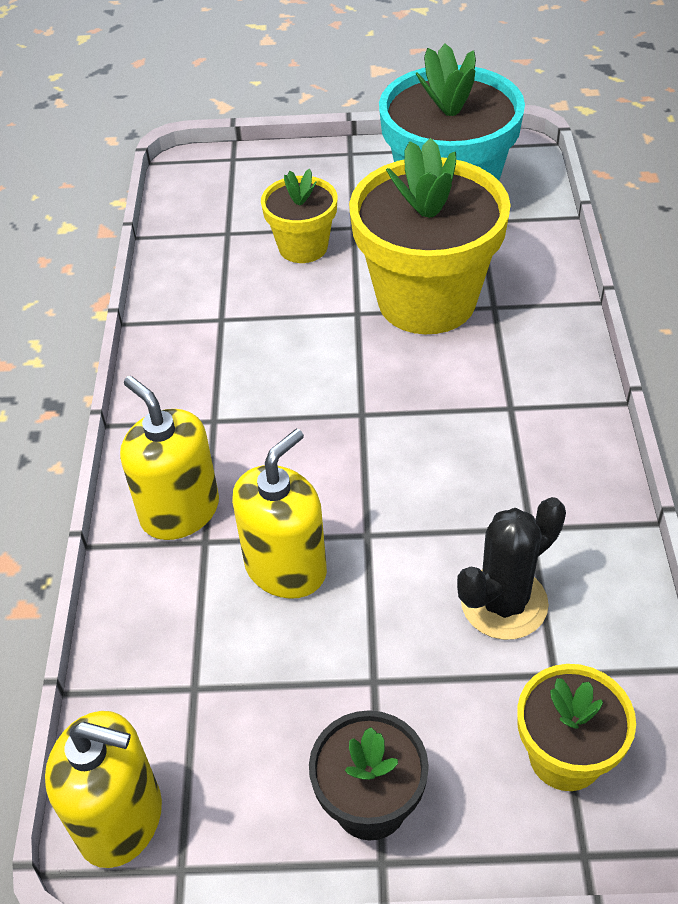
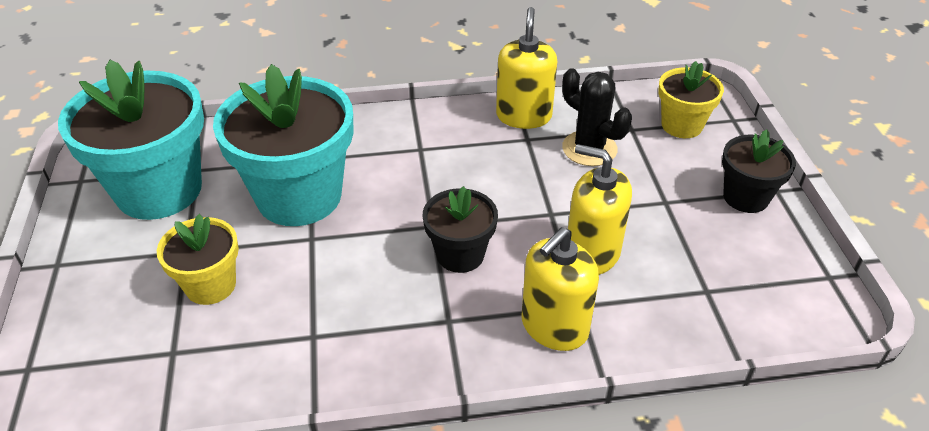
camera: 100 degrees left, 5 degrees down
yellow soap dispenser [45,711,162,868] -> yellow soap dispenser moved to [496,7,557,129]
yellow flower pot [349,138,511,334] -> turquoise flower pot [213,64,353,226]
none -> black flower pot [423,186,498,273]

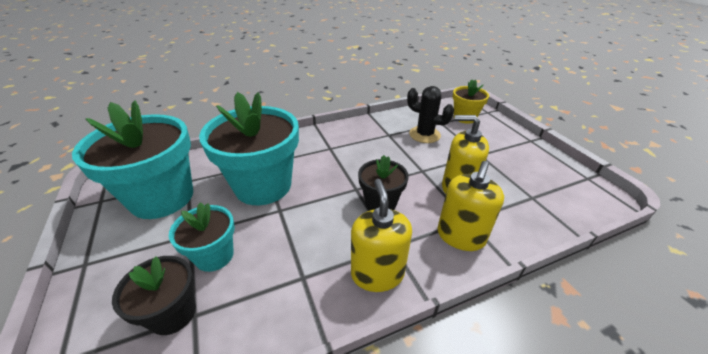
camera: 15 degrees left, 5 degrees down
yellow flower pot [157,214,239,305] -> turquoise flower pot [169,202,235,272]
yellow soap dispenser [496,7,557,129] -> yellow soap dispenser moved to [351,179,412,292]
black flower pot [722,129,796,213] -> black flower pot moved to [112,256,196,335]

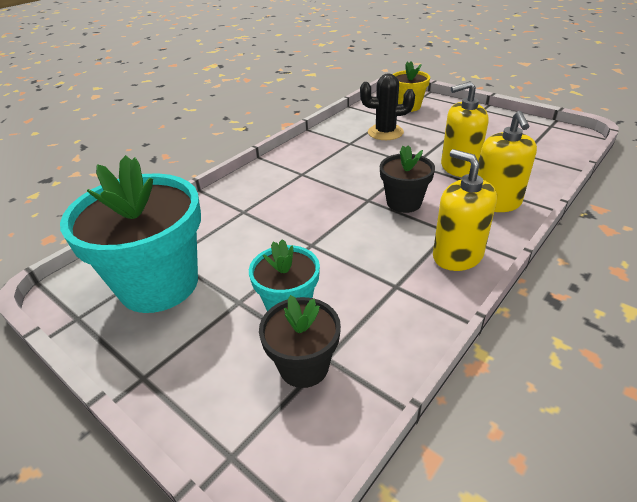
camera: 25 degrees left, 0 degrees up
turquoise flower pot [199,92,299,205] -> none

